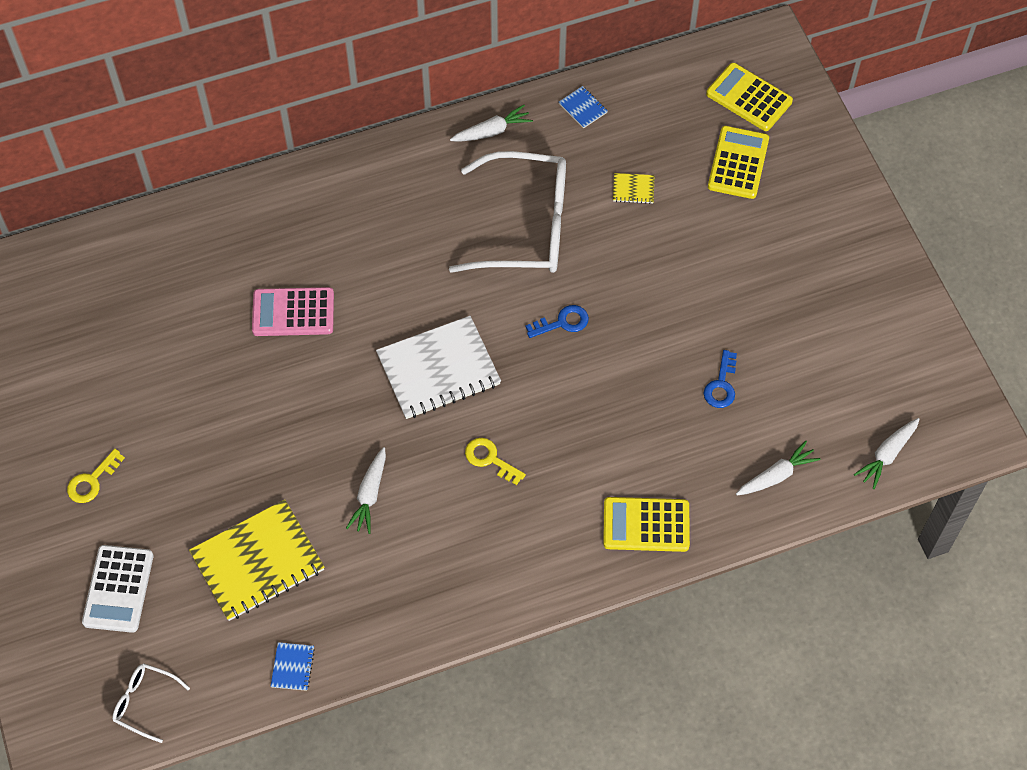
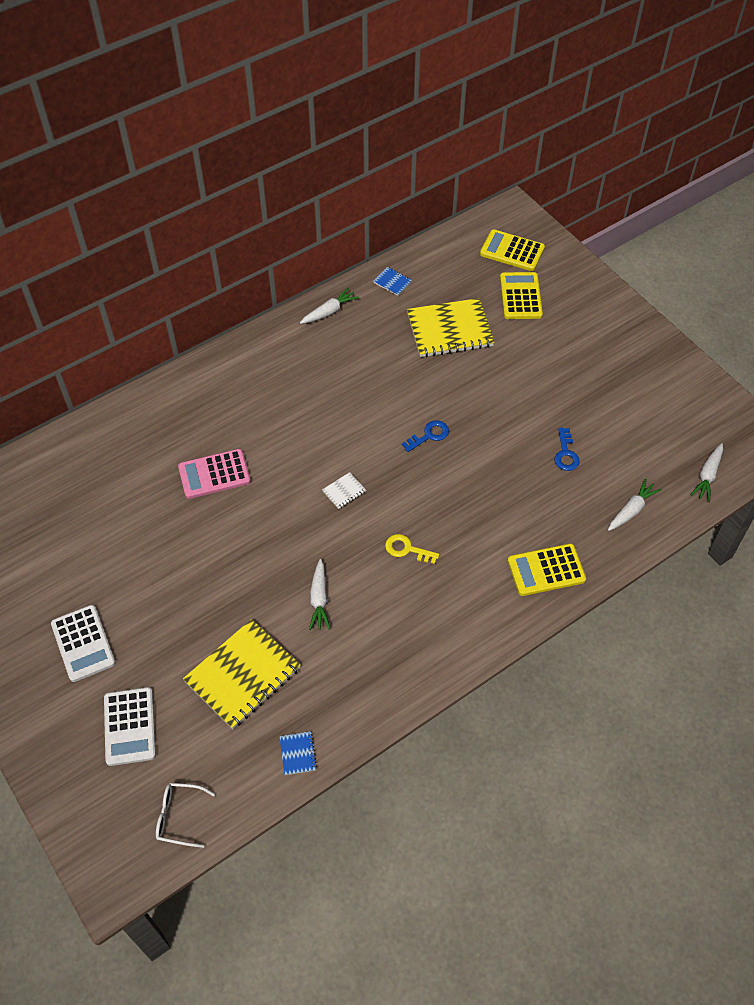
camera: 15 degrees left, 5 degrees down
yellow key [67,449,125,503] -> white calculator [51,605,116,682]
white notebook [376,316,501,419] -> white notebook [322,472,366,509], size x0.42
white glasses [449,151,566,273] -> none
yellow notebook [613,173,655,204] -> yellow notebook [407,298,495,357], size x2.39

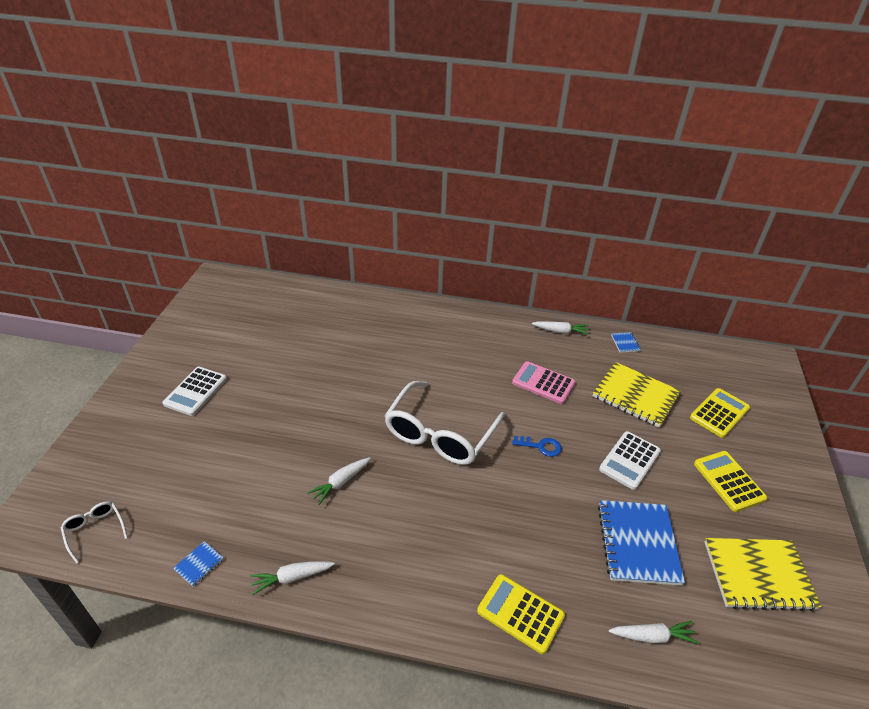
camera: 45 degrees right, 15 degrees down
white calculator [104,687,156,766] -> white calculator moved to [599,431,661,490]
pink calculator [178,449,251,499] -> pink calculator moved to [512,361,576,404]
yellow notebook [183,619,301,729] -> yellow notebook moved to [704,538,822,611]
white notebook [322,472,366,509] -> white glasses [384,381,505,465]
yellow key [385,534,439,564] -> none
yellow calculator [480,229,545,271] -> yellow calculator moved to [694,451,767,512]
blue key [554,428,580,471] -> blue notebook [598,500,685,586]
white carrot [691,443,723,502] -> white carrot moved to [250,561,335,595]

